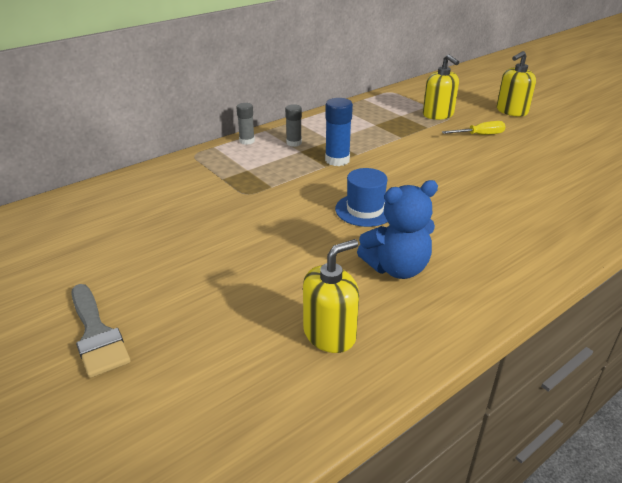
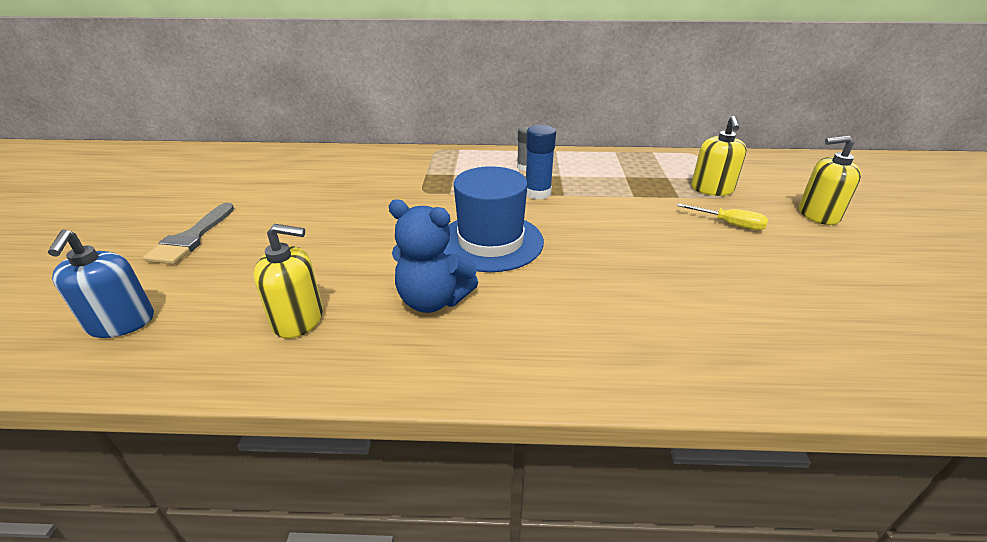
camera: 40 degrees right, 0 degrees up
grey glue stick [236,103,255,145] -> none
blue hat [335,168,388,227] -> blue hat [443,166,544,272], size x1.61
none -> blue soap dispenser [48,229,154,338]

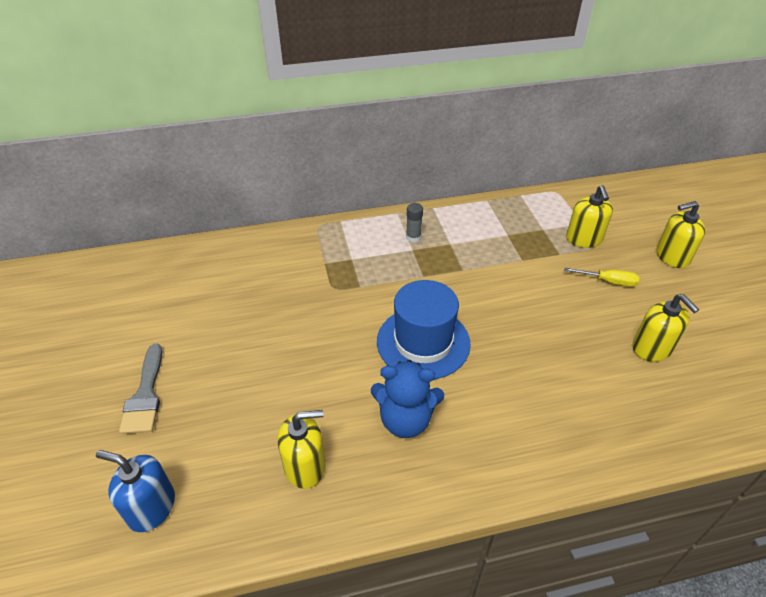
camera: 15 degrees left, 10 degrees up
blue soap dispenser [48,229,154,338] -> blue soap dispenser turned 135 degrees clockwise [96,450,175,532]
blue glue stick [526,125,556,200] -> none
none -> yellow soap dispenser [632,294,699,362]

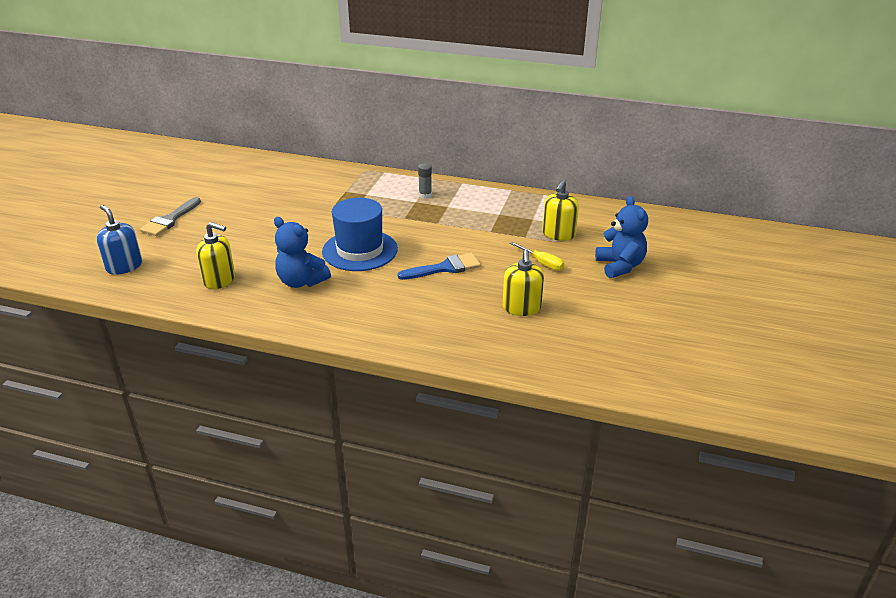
camera: 30 degrees right, 10 degrees down
yellow soap dispenser [657,201,705,268] -> blue teddy bear [595,196,648,278]
none -> blue brush [398,253,481,280]

